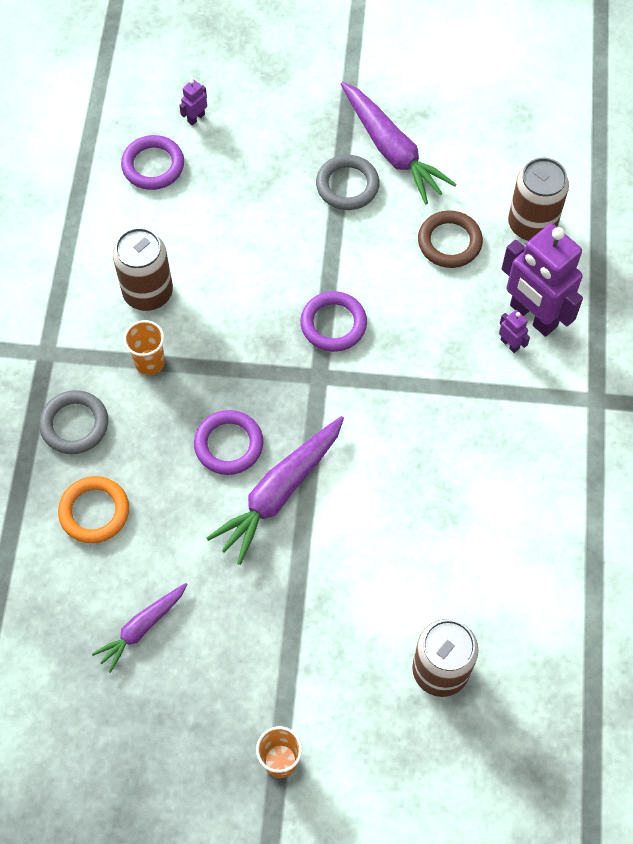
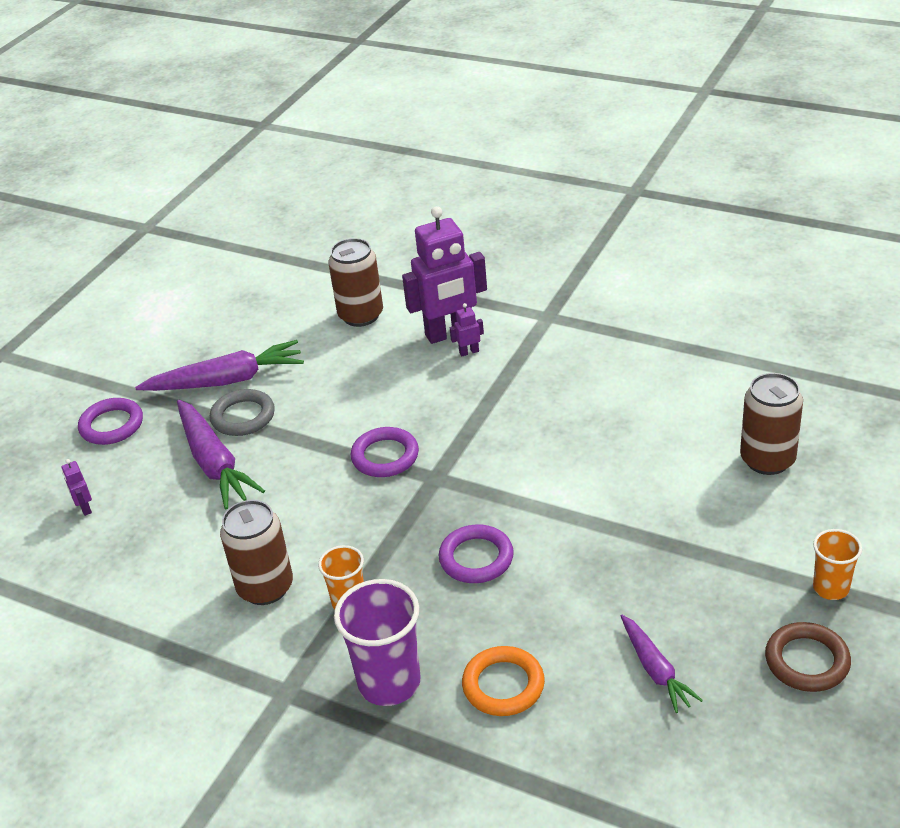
camera: 65 degrees left, 25 degrees down
grey ring [39,390,108,454] -> purple cup [334,579,420,706]
purple ring [121,135,184,190] -> purple ring moved to [78,398,143,445]
purple carrot [206,416,344,565] -> purple carrot moved to [177,400,265,509]
brown ring [418,210,483,268] -> brown ring moved to [765,622,851,692]

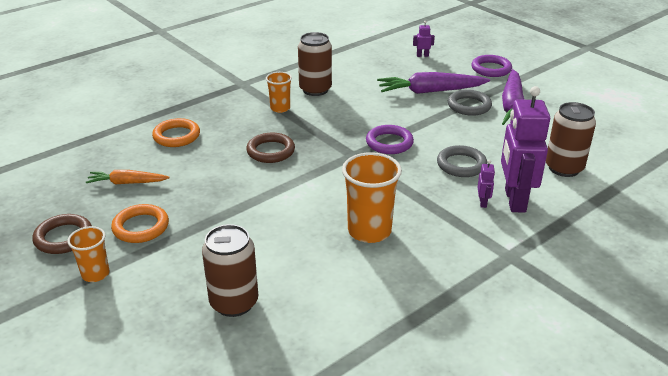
camera: 110 degrees right, 5 degrees down
purple cup [334,579,420,706] -> none
purple ring [439,525,514,583] -> brown ring [246,132,295,163]
purple carrot [621,615,703,713] -> orange carrot [86,170,170,184]
none -> orange ring [111,204,169,243]
none -> orange cup [342,152,402,243]
none -> grey ring [437,145,487,177]

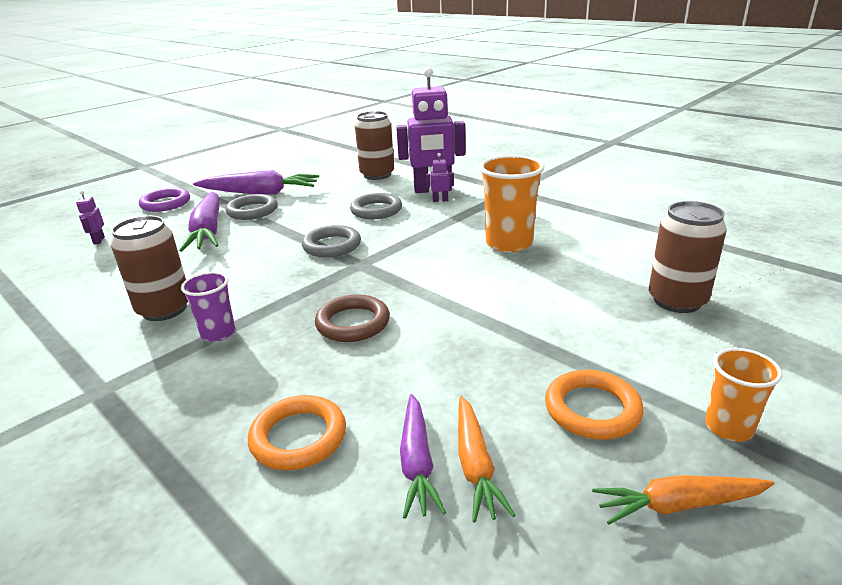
camera: 95 degrees left, 5 degrees down
brown ring [32,214,92,254] -> orange carrot [592,475,775,525]
orange cup [266,72,292,113] -> purple cup [181,272,235,342]
purple ring [366,125,414,154] -> grey ring [302,225,361,258]
none -> purple carrot [400,394,446,519]

